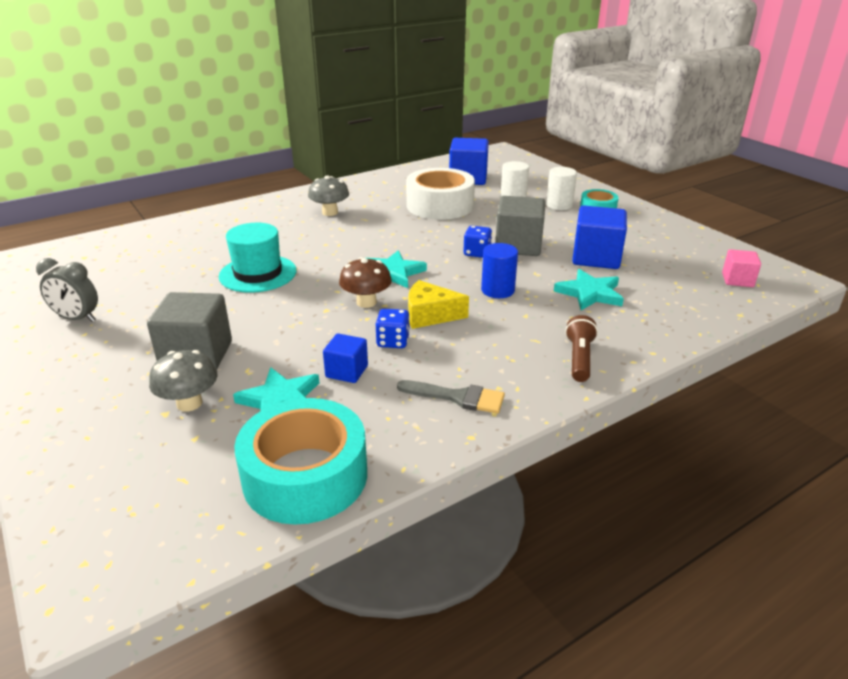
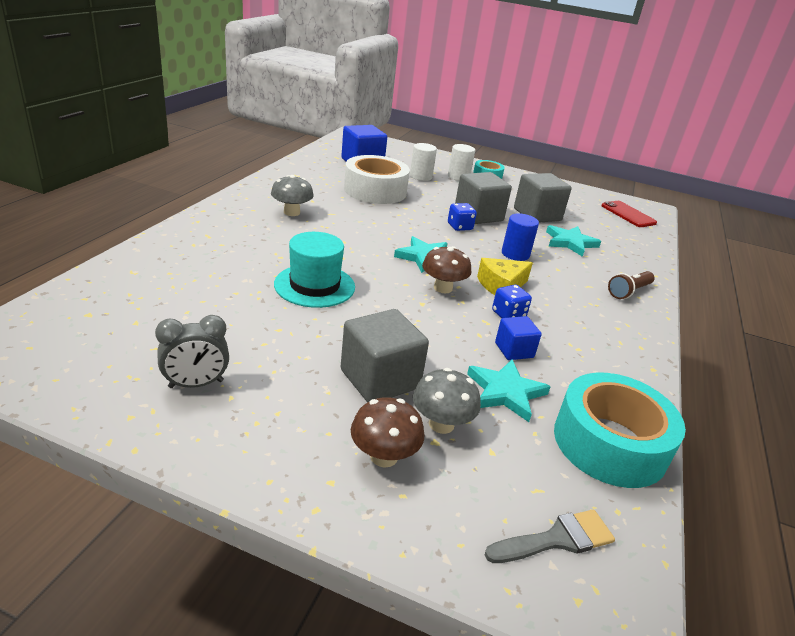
camera: 40 degrees left, 0 degrees up
grey brush [397,380,505,414] -> grey brush moved to [485,510,615,563]
brown flashlight [565,315,598,382] -> brown flashlight turned 105 degrees counterclockwise [608,271,655,299]
blue cube [572,206,627,269] -> grey cube [514,173,572,223]
pink cube [722,249,761,287] -> red phone [601,201,657,227]
none -> brown mushroom [351,397,425,468]

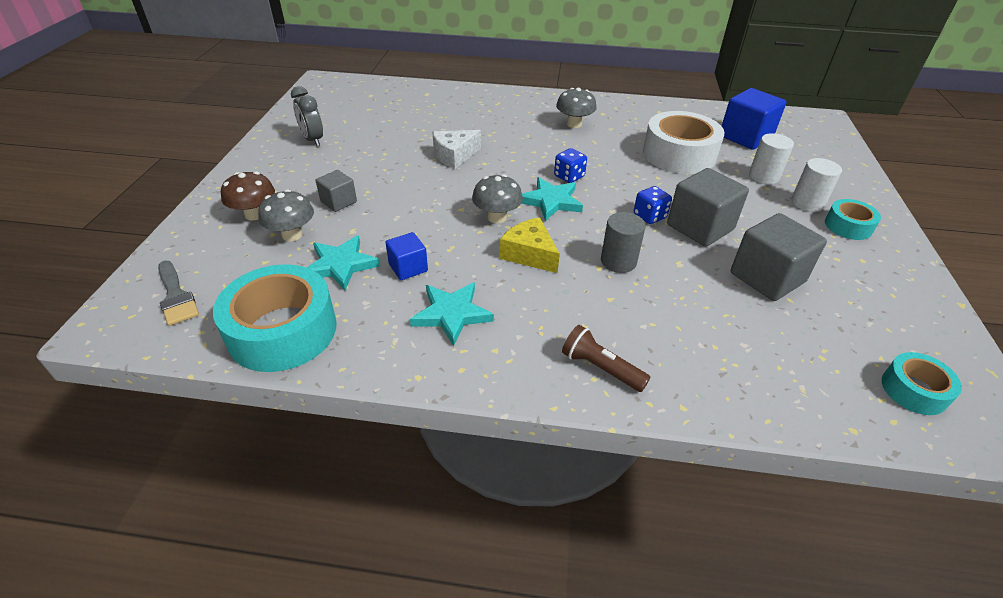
camera: 80 degrees right, 10 degrees up
turquoise hat [274,232,355,308] -> white cheese [432,130,481,169]
grey cube [341,309,429,403] -> grey cube [316,170,357,212], size x0.56
brown mushroom [422,246,471,293] -> grey mushroom [472,174,523,224]
blue dice [492,285,532,318] -> blue dice moved to [554,148,587,183]
blue cylinder [502,213,539,261] -> grey cylinder [601,212,646,273]
turquoise star [546,225,601,257] -> turquoise star moved to [410,282,494,346]
red phone [601,201,657,227] -> turquoise tape [882,352,962,415]

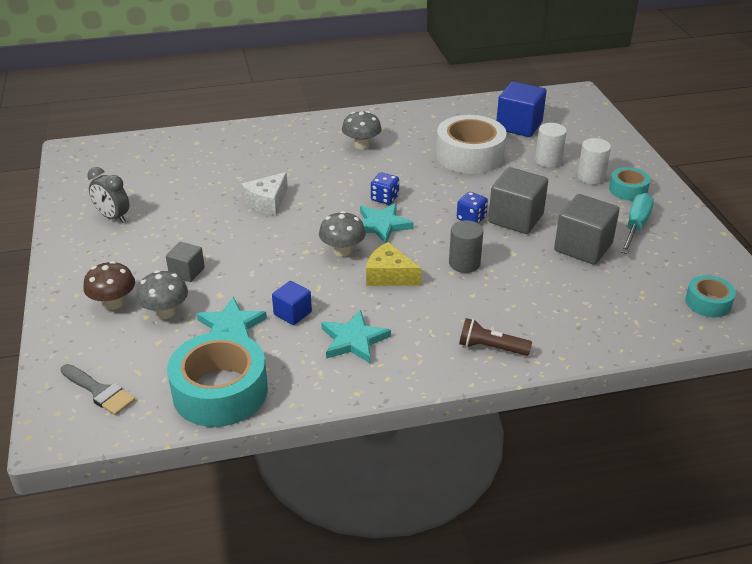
camera: 20 degrees left, 5 degrees down
none -> turquoise screwdriver [621,193,654,254]

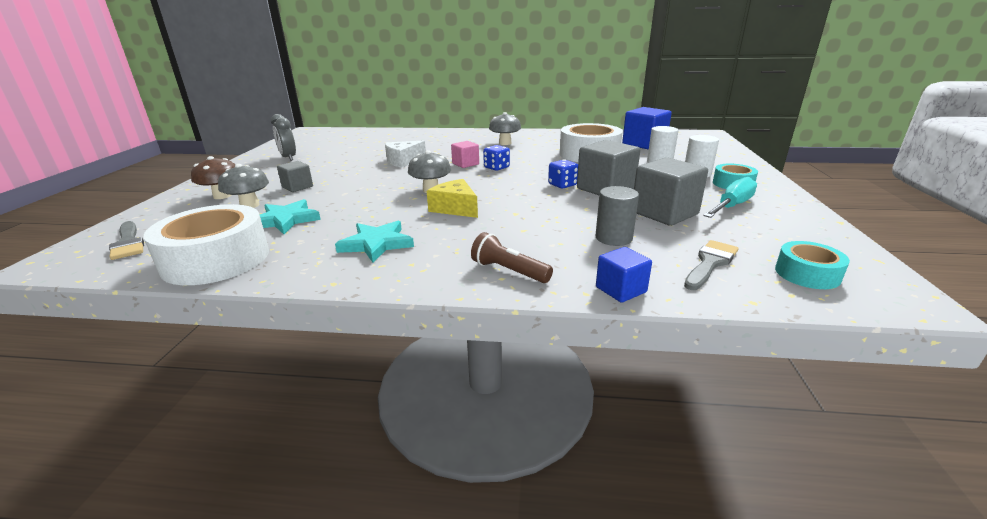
camera: 20 degrees right, 10 degrees down
turquoise tape [167,331,268,427] -> white tape [144,204,269,285]
blue cube [272,281,312,325] -> blue cube moved to [596,247,652,303]
turquoise star [360,203,414,243] -> none
grey cylinder [449,220,483,273] -> grey cylinder moved to [595,186,639,246]
none -> pink cube [451,141,479,168]
none -> grey brush [684,240,739,290]

